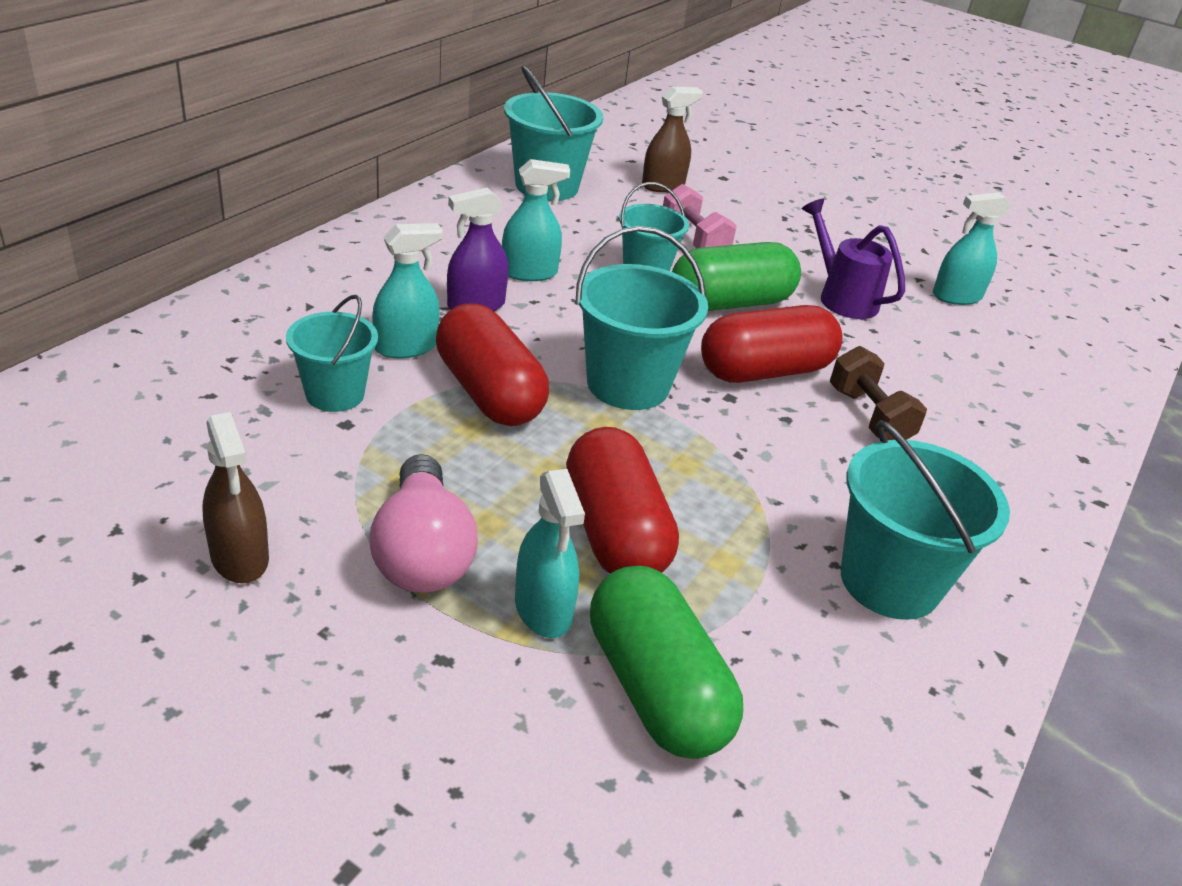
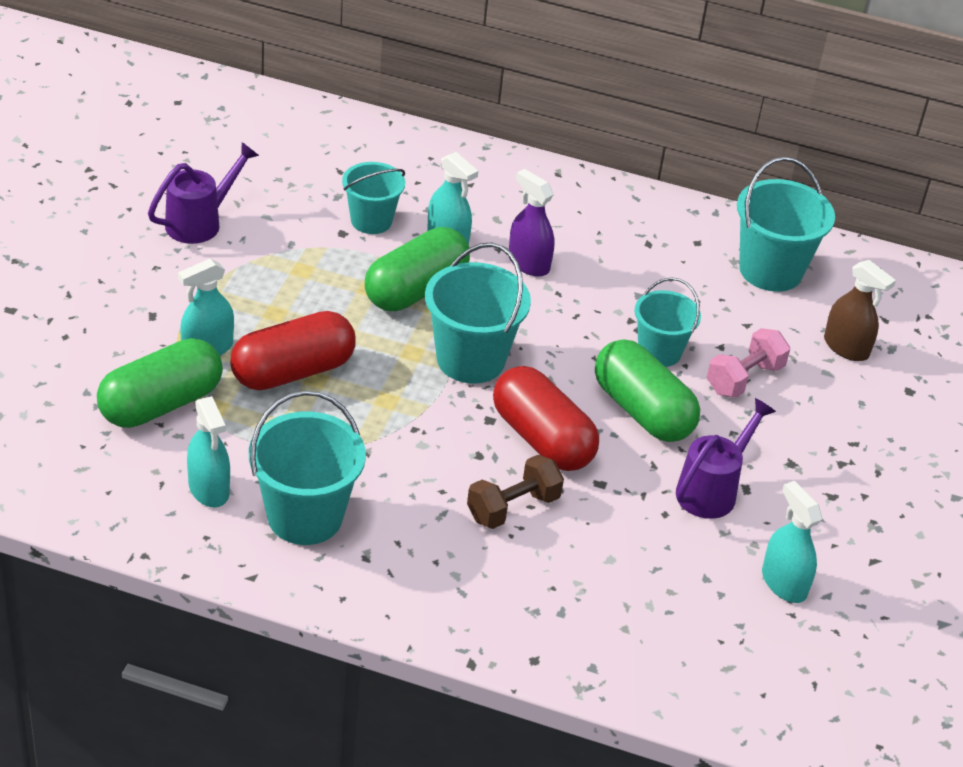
camera: 75 degrees right, 5 degrees up
brown spray bottle [202,412,269,583] -> purple watering can [148,142,259,244]
pink light bulb [369,454,478,593] -> none
red capsule [436,303,549,426] -> green capsule [365,227,470,311]
turquoise spray bottle [502,159,570,281] -> turquoise spray bottle moved to [187,396,230,508]

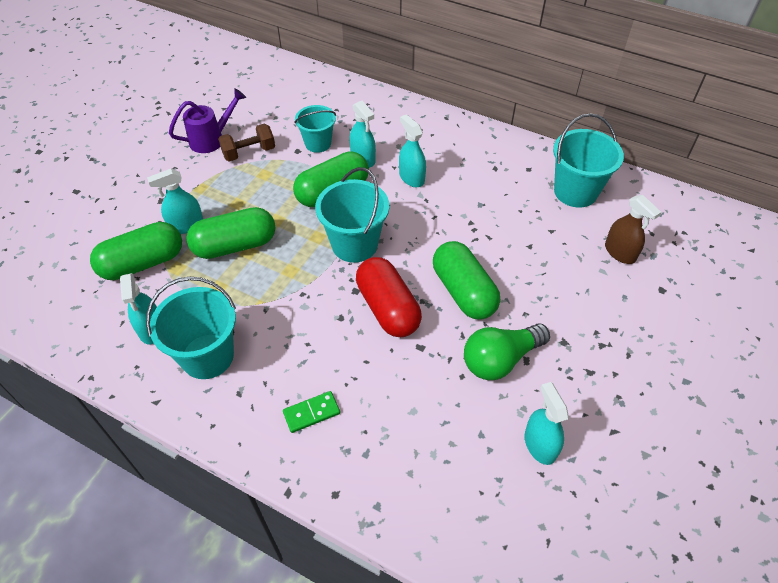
camera: 15 degrees right, 10 degrees up
red capsule [230,311,356,390] -> green capsule [186,207,275,259]
brown dumbbell [467,455,564,529] -> brown dumbbell moved to [218,124,275,161]
purple spray bottle [509,169,555,277] -> turquoise spray bottle [399,114,426,187]
turquoise bucket [634,277,701,367] -> none
purple watering can [676,398,776,519] -> green light bulb [464,323,550,380]
pink dumbbell [707,328,790,398] -> none
none -> green domino [283,391,340,433]

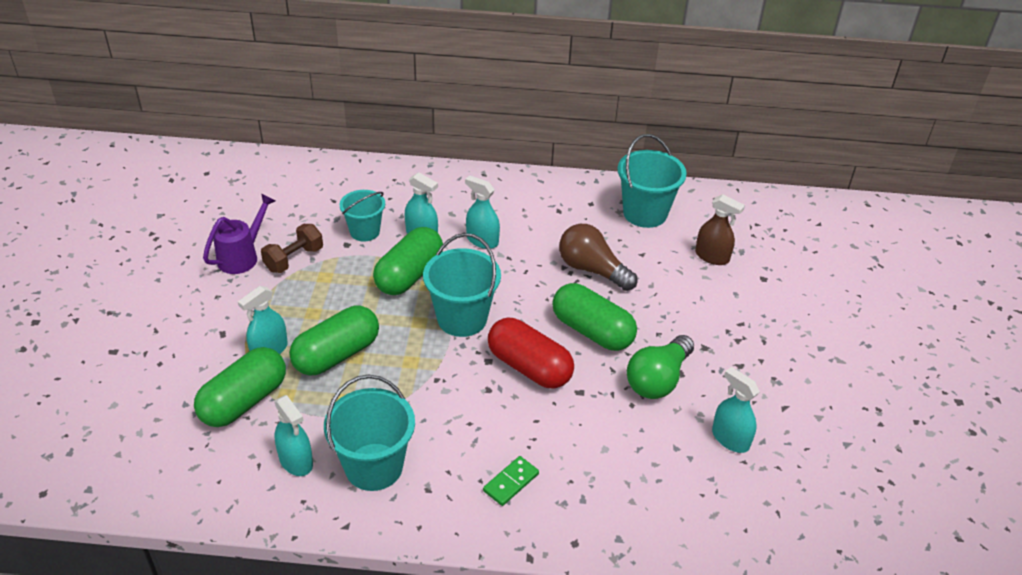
camera: 25 degrees left, 10 degrees down
none -> brown light bulb [559,224,638,291]

